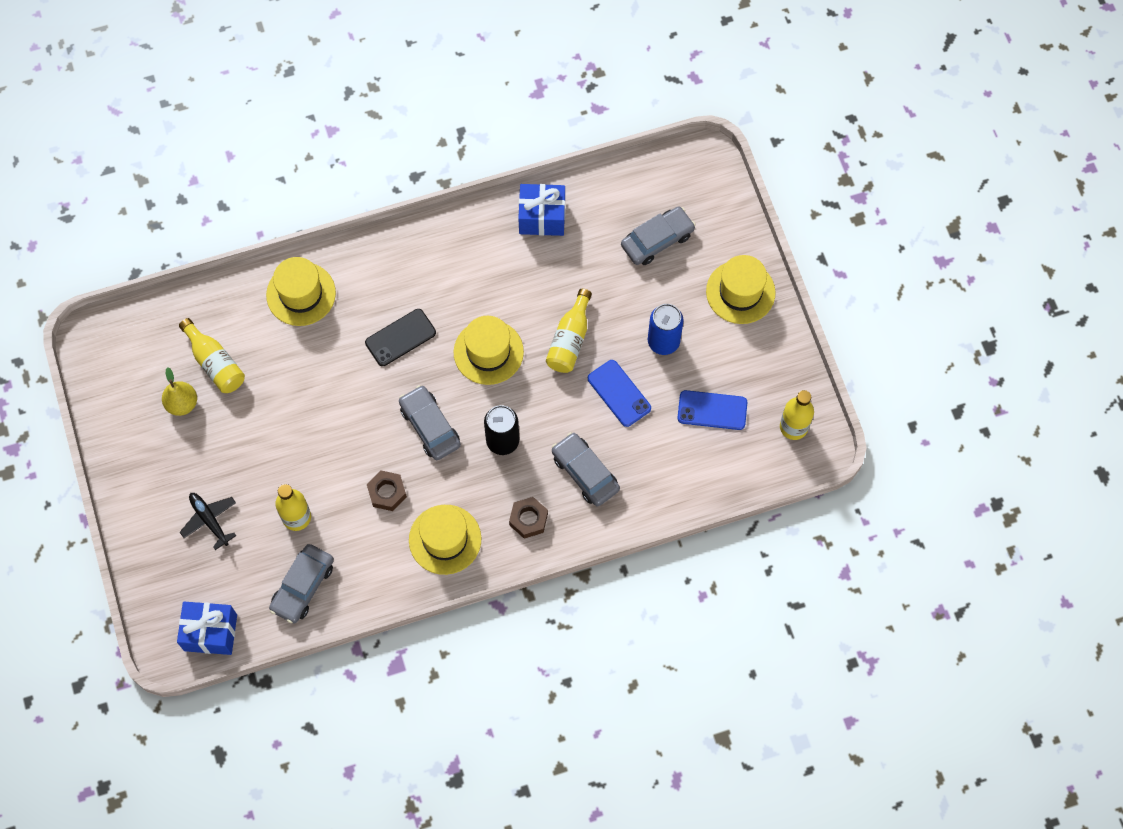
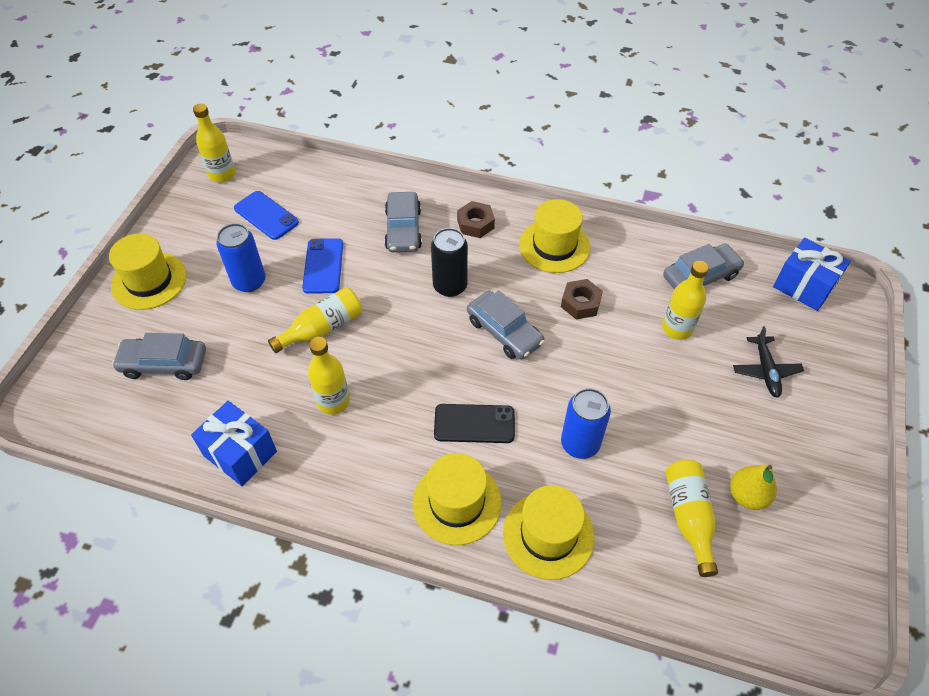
camera: 145 degrees left, 15 degrees down
grey car [399,385,461,460] -> grey car turned 45 degrees counterclockwise [467,290,545,360]
yellow hat [454,316,524,385] -> yellow hat moved to [413,453,502,545]
none -> yellow bottle [308,337,350,415]
none -> blue can [561,388,611,459]

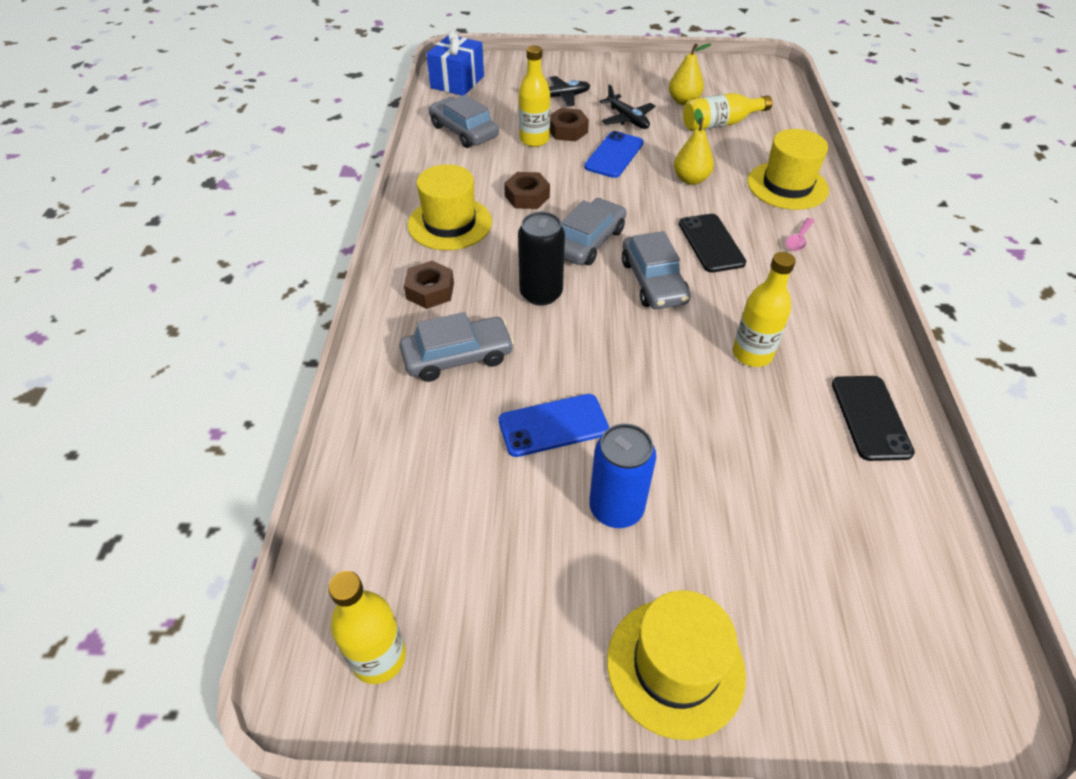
camera: 105 degrees left, 5 degrees down
grey car [112,333,206,380] -> grey car moved to [622,231,691,309]
blue gift [191,401,277,486] -> black phone [832,376,915,461]
blue phone [234,191,299,240] -> blue phone moved to [584,131,643,178]
yellow bottle [268,287,362,353] -> none
yellow hat [413,453,502,545] -> pink spoon [786,218,814,251]
blue can [561,388,611,459] -> yellow pear [674,108,714,185]
none -> brown nut [550,108,589,141]
none -> black plane [600,84,656,129]

